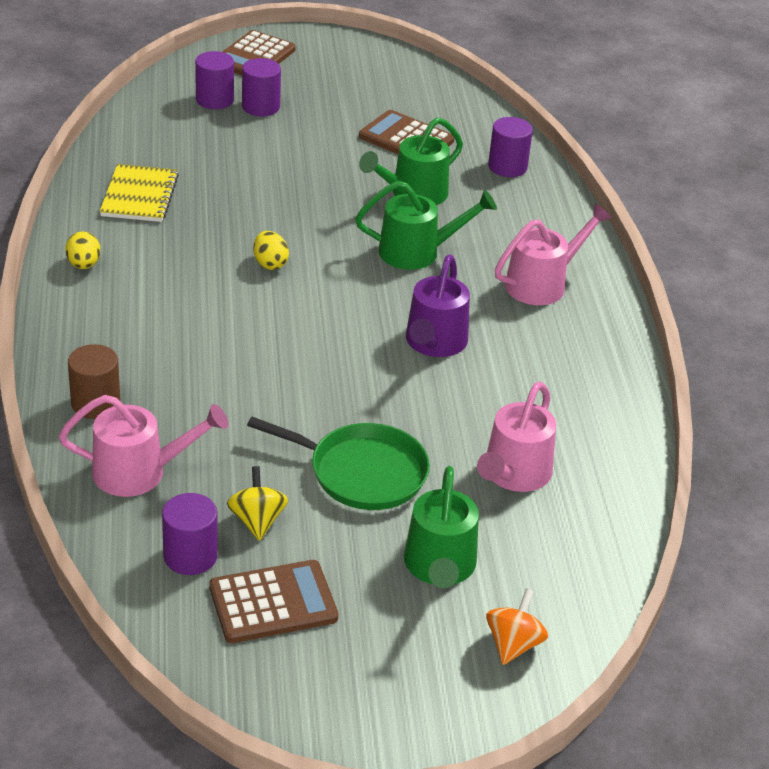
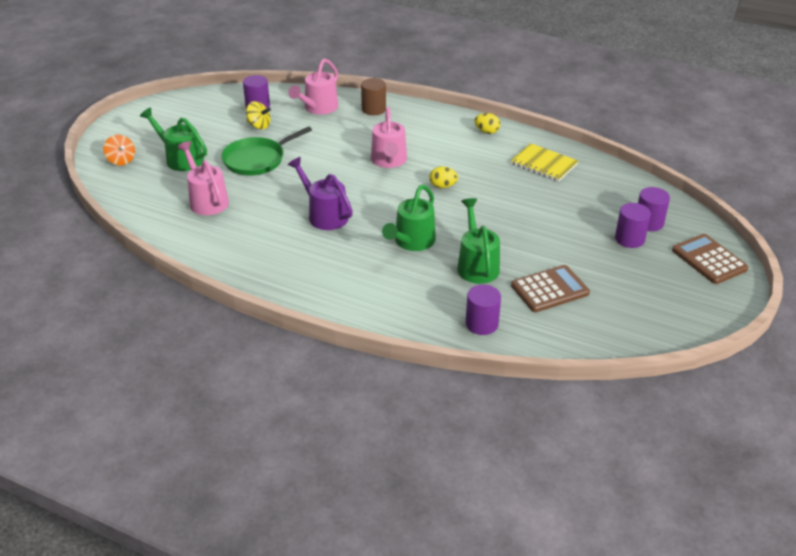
camera: 125 degrees right, 0 degrees up
brown calculator [209,560,338,643] -> none
pink watering can [495,203,612,305] -> pink watering can moved to [371,107,407,168]

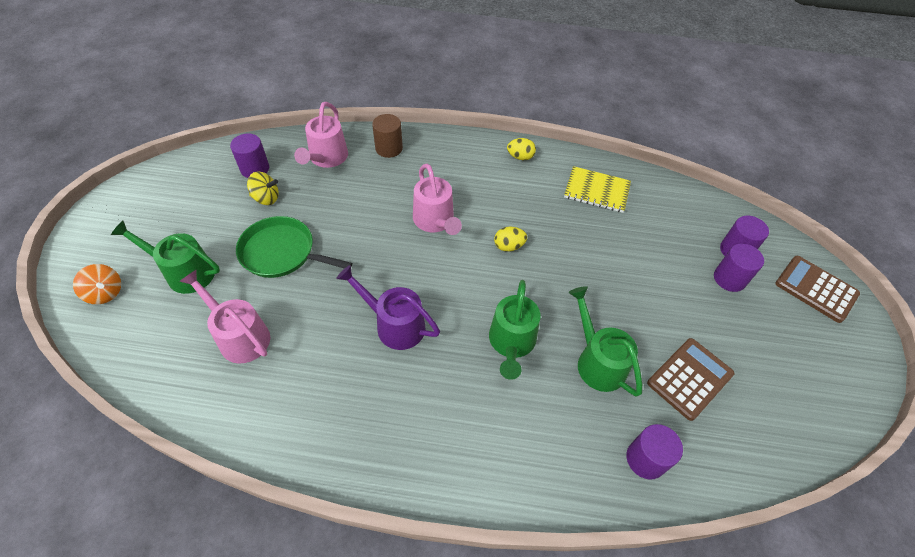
camera: 20 degrees left, 15 degrees up
green pan [221,127,312,176] -> green pan turned 75 degrees clockwise [236,216,352,278]

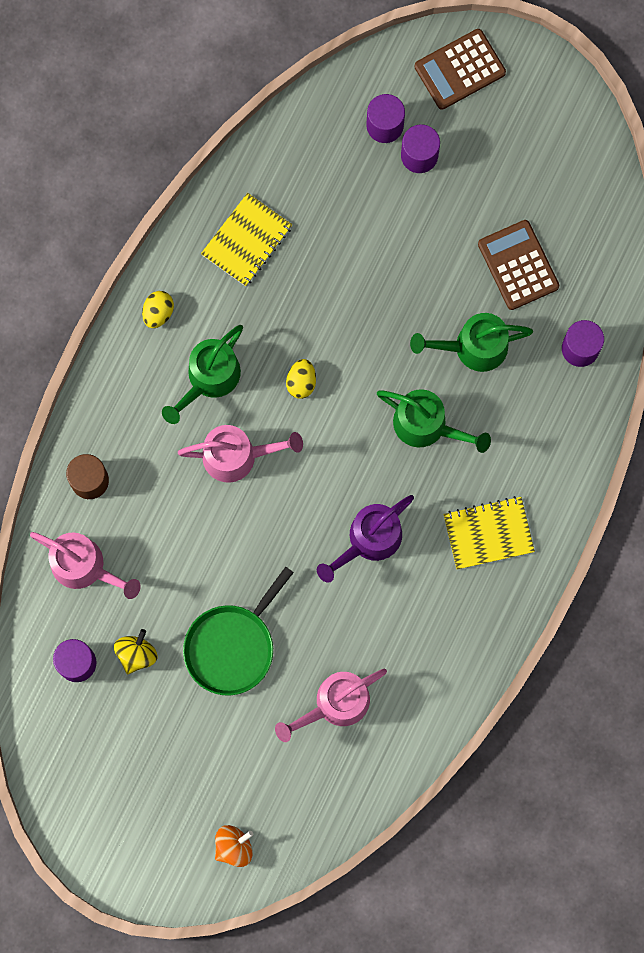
camera: 70 degrees left, 25 degrees up
green watering can [111,220,220,294] -> green watering can moved to [162,325,243,424]
none -> yellow notebook [443,496,535,569]

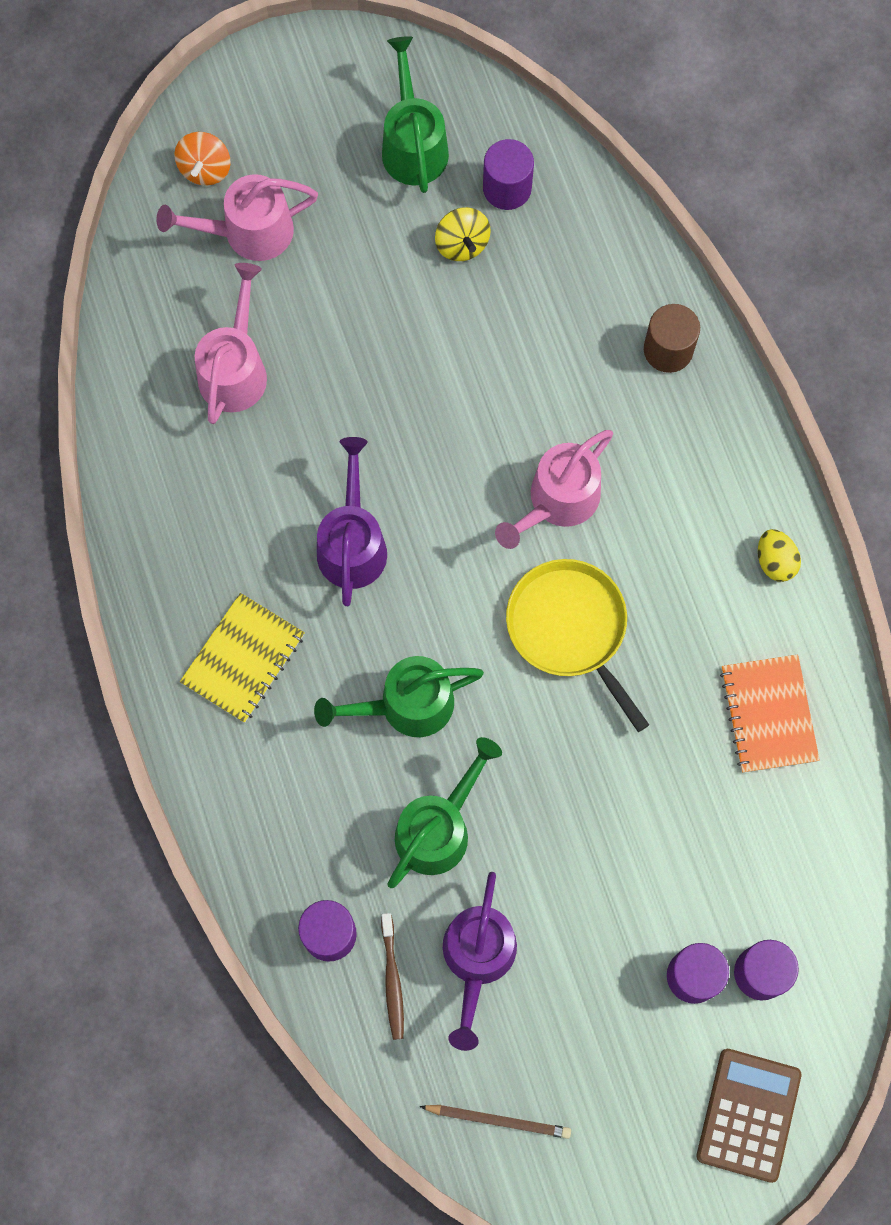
camera: 135 degrees right, 5 degrees down
pink watering can [30,532,141,599] -> pink watering can moved to [156,174,318,261]
green watering can [162,325,243,424] -> green watering can moved to [382,36,449,193]
green pan [183,567,294,696] -> none
yellow notebook [201,193,292,286] -> orange notebook [720,655,820,773]
yellow egg [286,359,316,399] -> yellow pan [506,559,649,732]
brown calculator [478,220,559,310] -> purple watering can [443,872,517,1051]
none -> brown toothbrush [381,913,404,1040]
none -> brown pencil [420,1105,571,1139]

